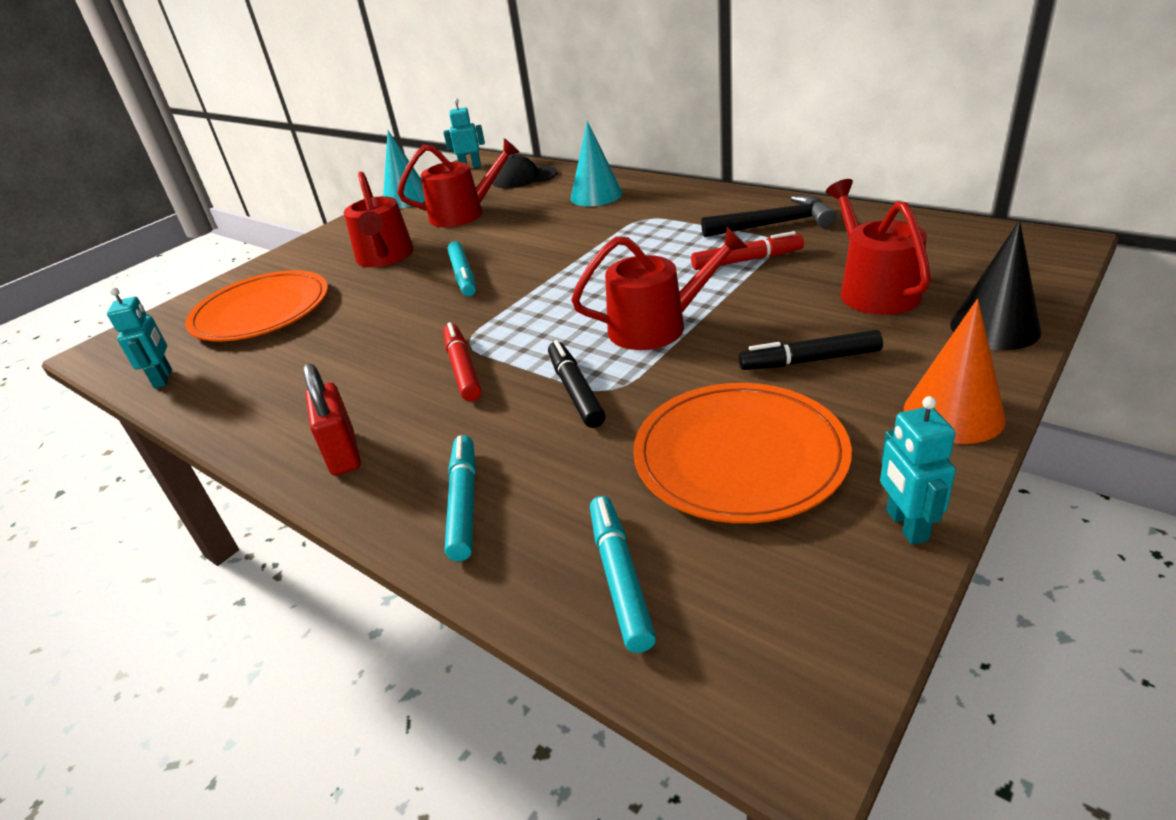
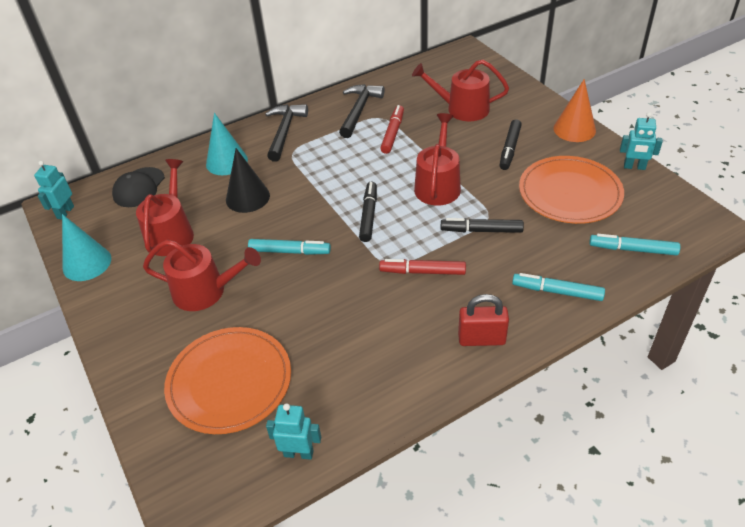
camera: 70 degrees left, 10 degrees up
black cone [950,221,1041,350] -> black cone moved to [226,148,270,213]
none -> black hammer [265,104,308,162]
none -> black marker [359,182,377,242]

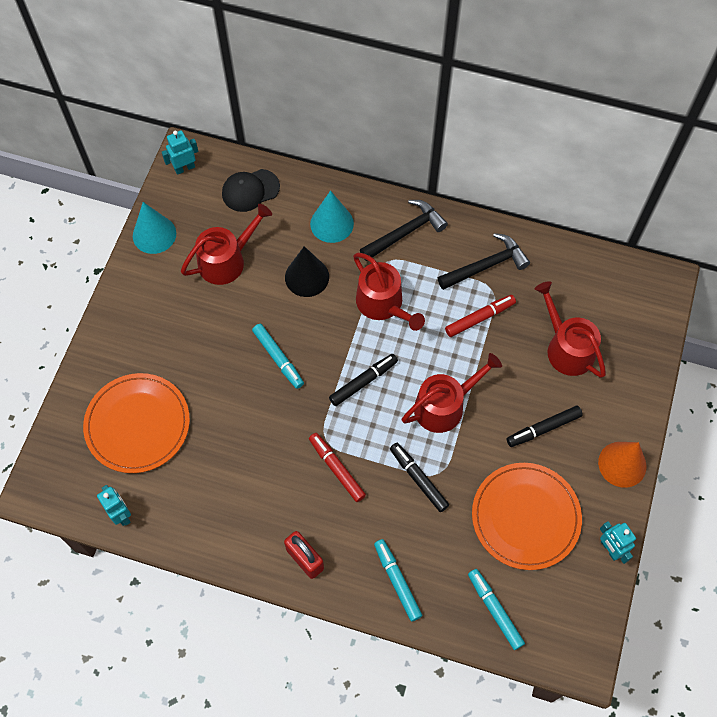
camera: 45 degrees right, 20 degrees up
red watering can [143,240,261,311] -> red watering can moved to [353,253,425,331]

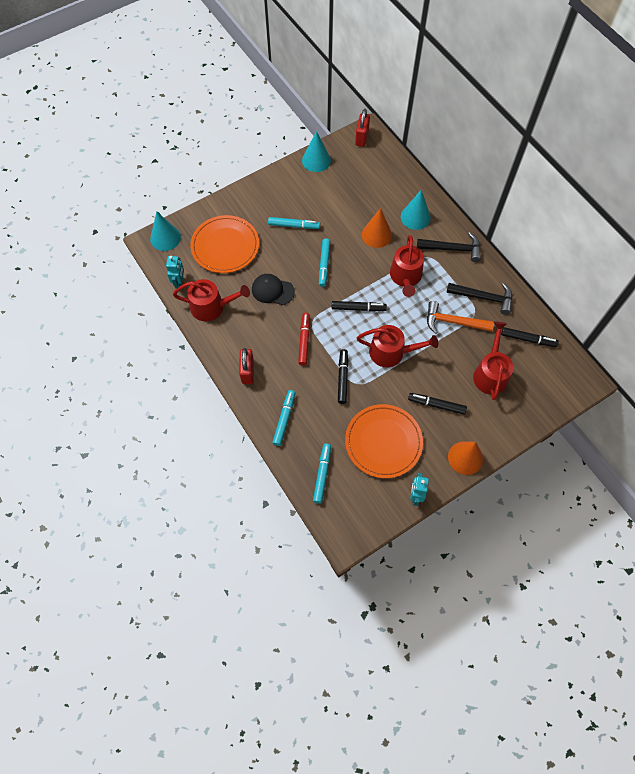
camera: 40 degrees right, 0 degrees up
turquoise robot [162,131,198,175] -> red padlock [355,109,370,147]
red watering can [181,204,272,285] -> red watering can moved to [173,279,250,321]
black cap [222,169,280,212] -> black cap moved to [252,274,295,305]
black cone [285,246,329,297] -> orange cone [362,208,392,248]
red marker [445,295,516,337] -> orange hammer [427,301,494,334]
none -> turquoise cone [150,211,181,251]
none -> turquoise marker [268,217,320,229]
none -> black marker [501,327,559,347]

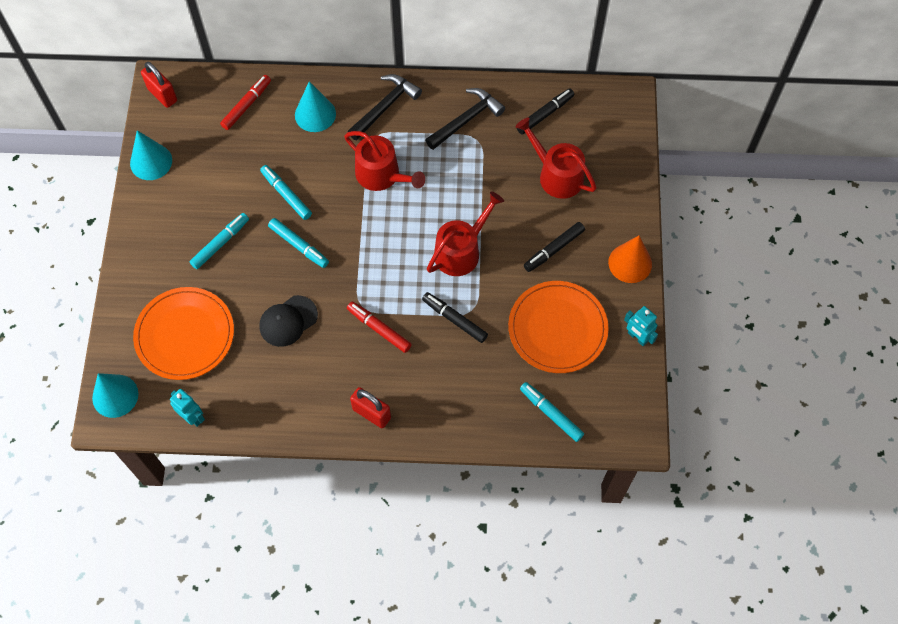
camera: 55 degrees left, 0 degrees up
red watering can [173,279,250,321] -> none
turquoise marker [272,390,295,446] -> turquoise marker moved to [260,165,312,220]
black marker [332,301,387,312] -> none
orange cone [362,208,392,248] -> none
orange hammer [427,301,494,334] -> none
none -> red marker [220,75,271,130]

